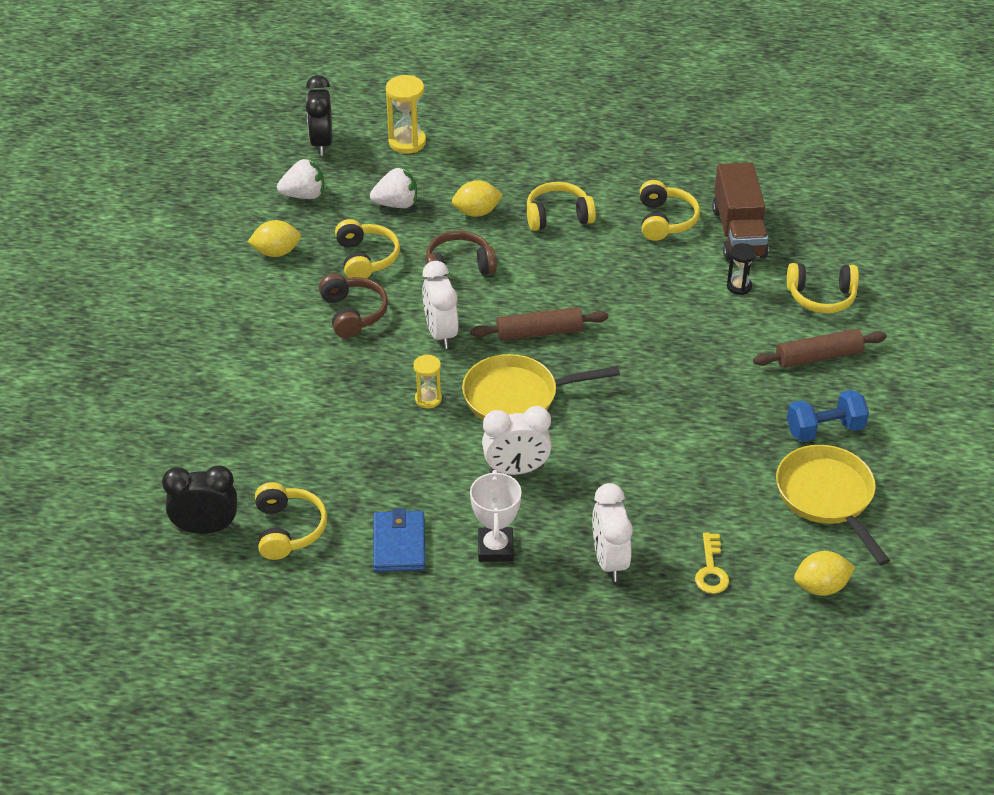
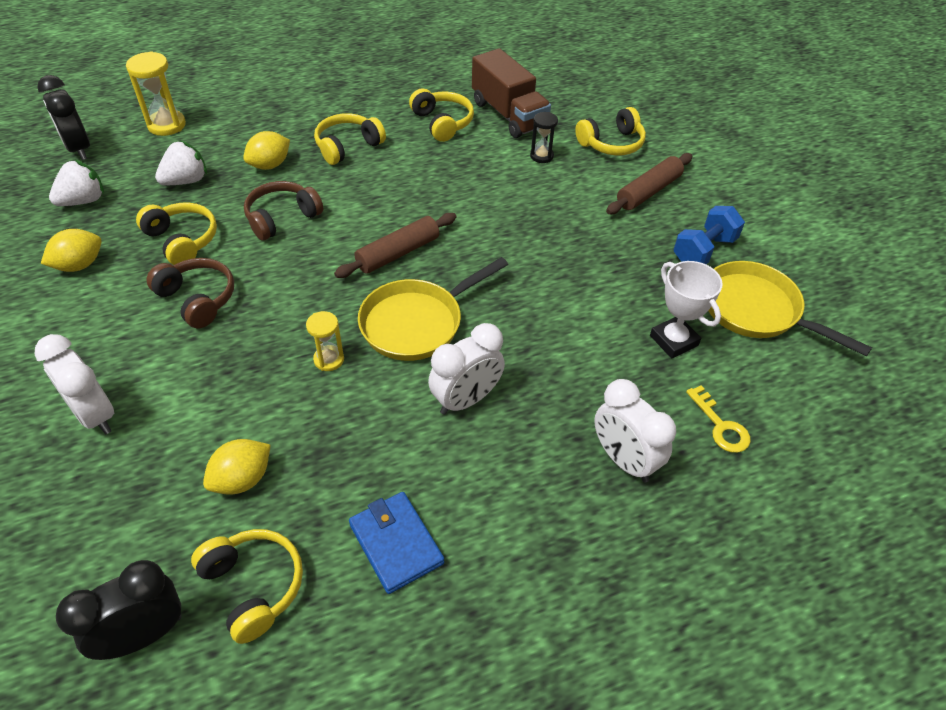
camera: 30 degrees left, 5 degrees up
white clock [422,261,458,349] -> white clock moved to [35,334,114,434]
white trophy [470,470,522,562] -> white trophy moved to [650,261,723,358]
yellow lemon [794,551,855,596] -> yellow lemon moved to [203,439,271,495]

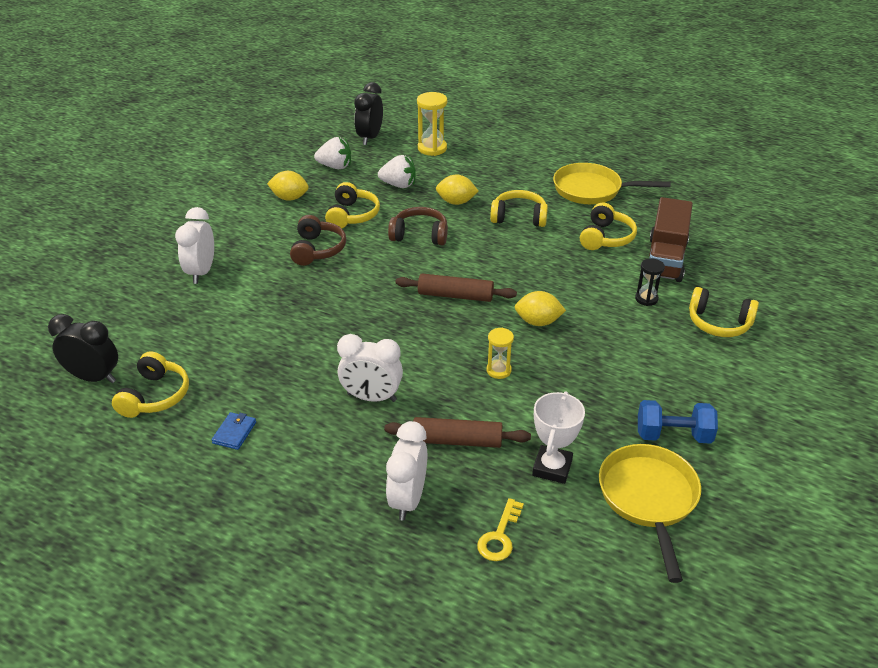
camera: 50 degrees right, 10 degrees down
yellow lemon [203,439,271,495] -> yellow lemon moved to [515,291,566,326]
yellow hourglass [306,311,344,371] -> yellow hourglass moved to [487,328,514,379]
blue wallet [349,492,444,594] -> blue wallet [212,412,256,450], size x0.62
yellow pan [358,257,508,361] -> yellow pan moved to [553,163,671,204]
brown rolling pin [606,153,693,214] -> brown rolling pin moved to [384,417,531,448]

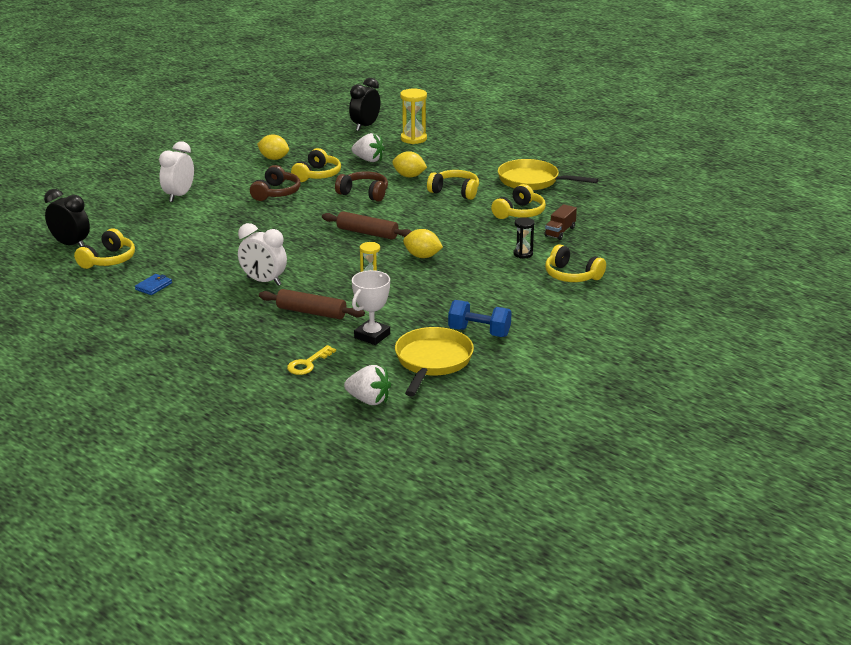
camera: 15 degrees right, 10 degrees down
white strawberry [314,137,351,169] -> white strawberry moved to [344,365,391,405]
white clock [386,421,427,521] -> none
brown truck [649,197,693,282] -> brown truck [544,204,577,240], size x0.54

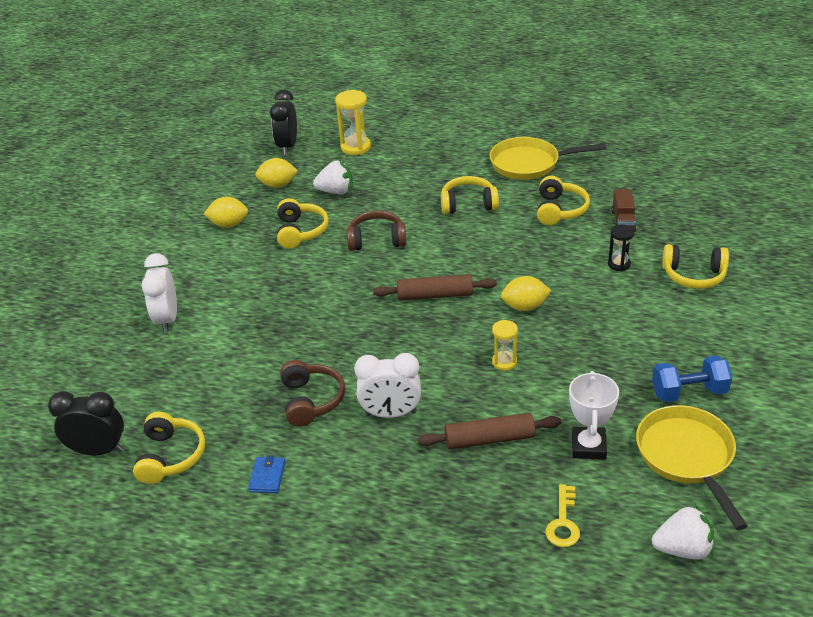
camera: 25 degrees left, 10 degrees up
brown headphones [250,165,300,201] -> brown headphones moved to [280,360,345,427]
yellow lemon [392,151,427,177] -> yellow lemon moved to [255,158,298,188]

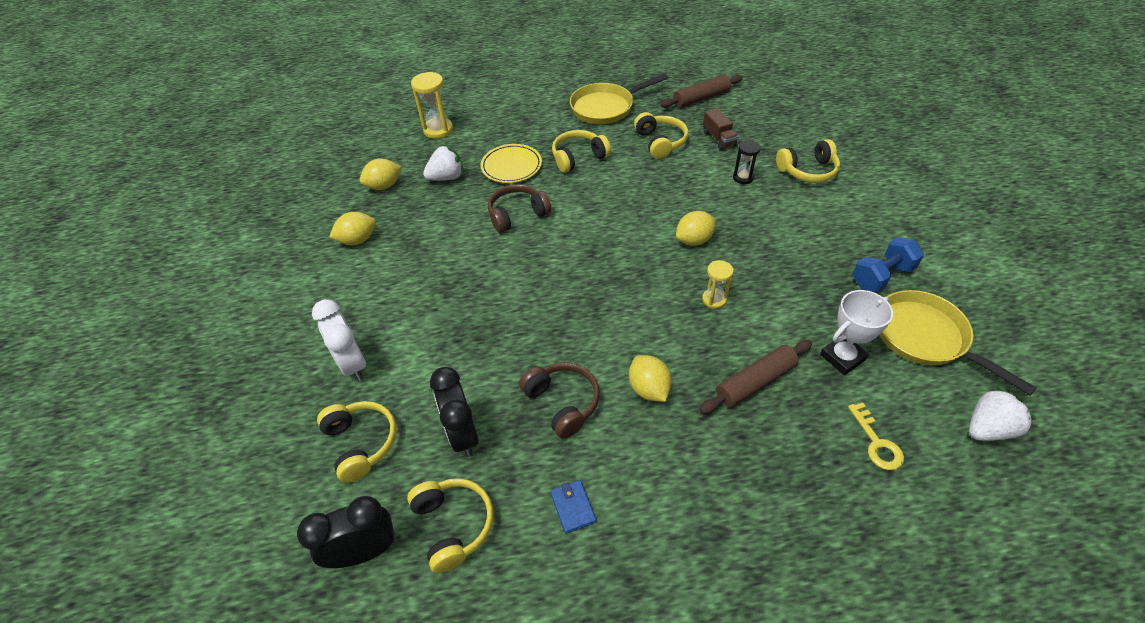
camera: 25 degrees left, 10 degrees up
black clock [270,89,297,155] -> black clock moved to [430,367,479,457]
yellow headphones [277,198,329,249] -> yellow headphones moved to [317,401,397,483]
white clock [354,353,421,418] -> yellow lemon [629,355,672,402]
brown rolling pin [373,274,497,301] -> brown rolling pin moved to [660,75,743,108]
white trophy [569,371,619,459] -> white trophy turned 75 degrees clockwise [820,290,893,375]
none -> yellow plate [481,144,542,183]

